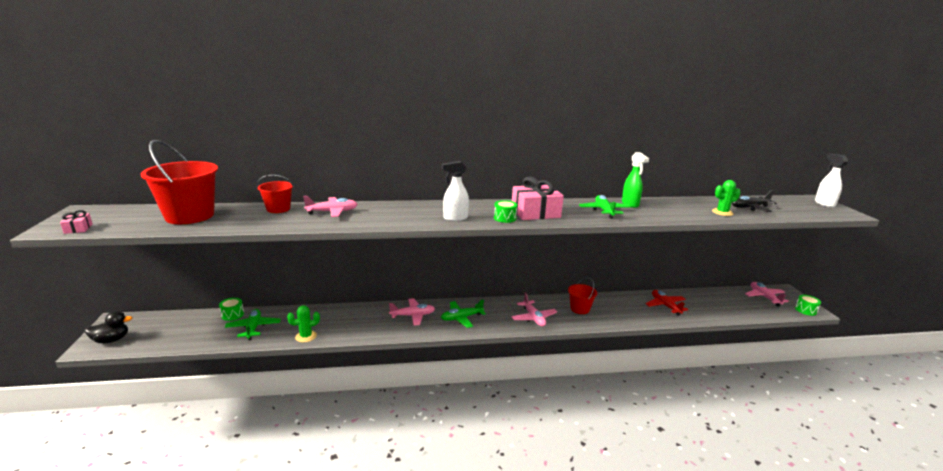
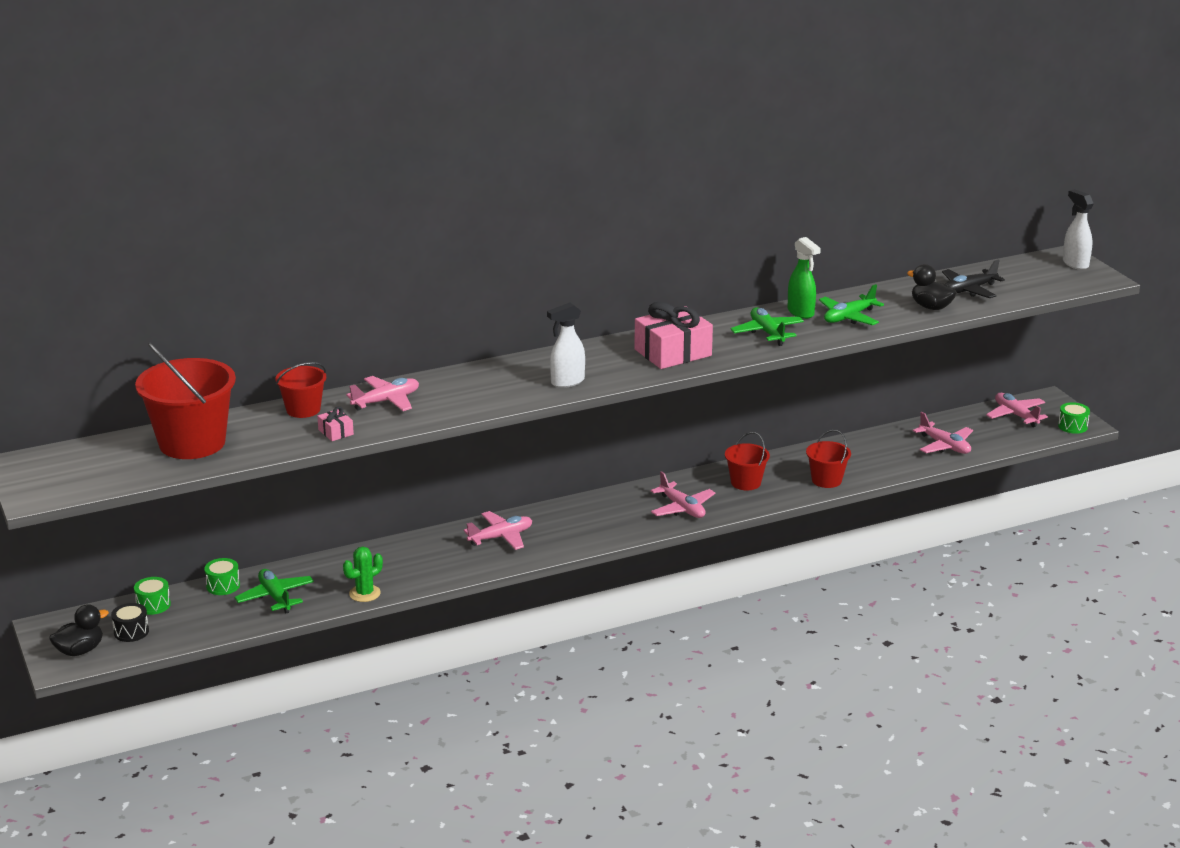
camera: 15 degrees left, 5 degrees up
pink gift [60,210,92,234] -> pink gift moved to [317,406,354,441]
green plane [441,299,486,328] -> green plane moved to [819,284,884,325]
green drum [494,200,517,223] -> green drum moved to [134,577,171,615]
red plane [645,290,688,316] -> none
green cactus [712,180,740,216] -> black duck [907,264,957,310]
none -> black drum [111,603,149,642]
none -> red bucket [806,430,851,488]
none -> pink plane [913,412,973,454]

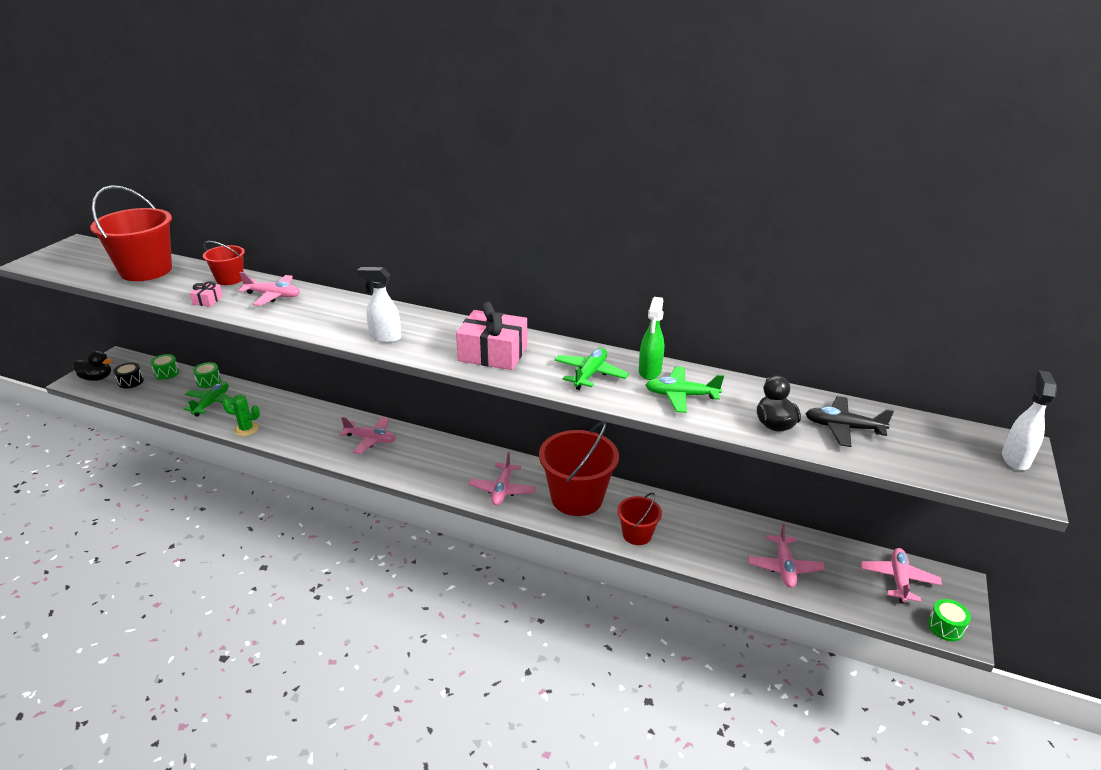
camera: 45 degrees right, 5 degrees up
red bucket [725,432,770,490] -> red bucket [539,421,619,516], size x1.87

